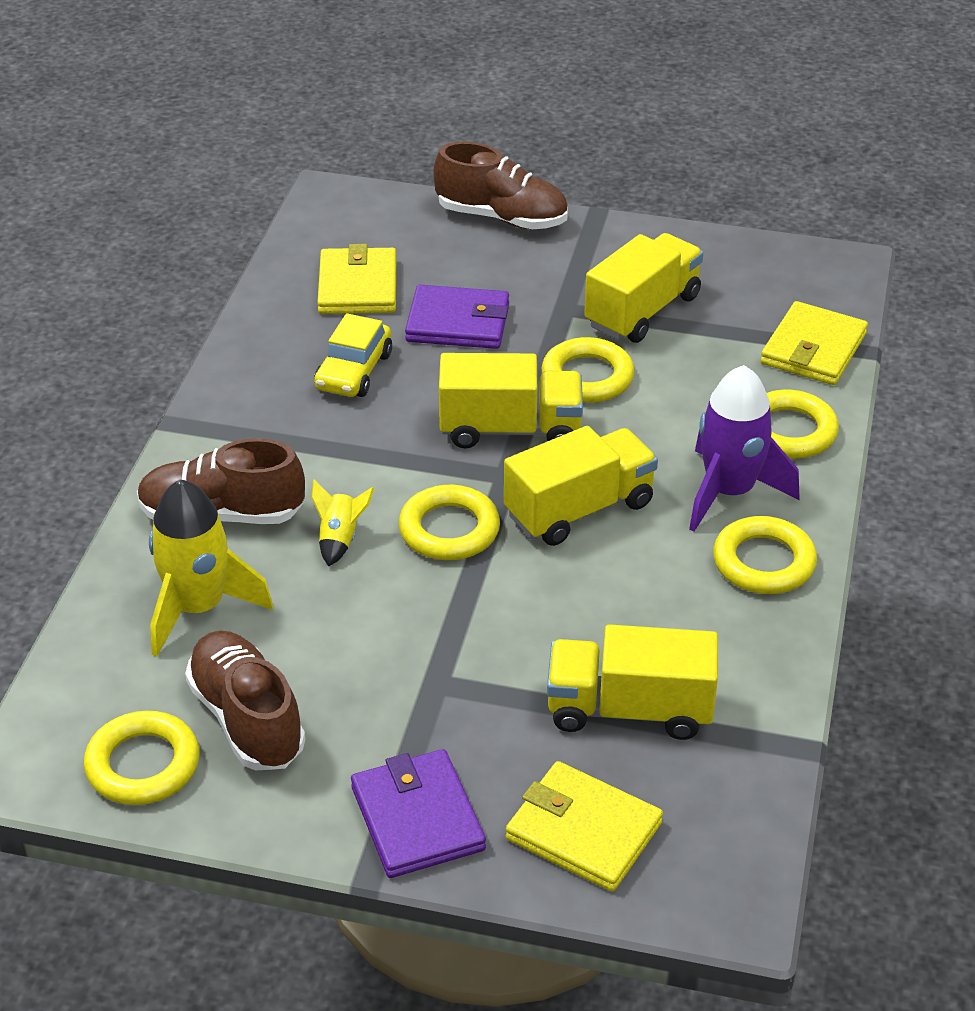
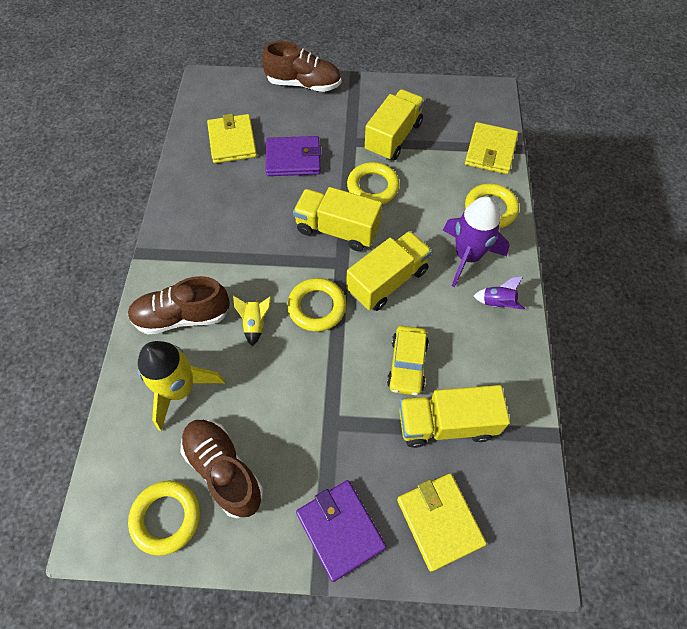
camera: 10 degrees left, 20 degrees up
yellow car [314,313,392,397] -> yellow car moved to [387,326,429,396]
yellow truck [439,353,583,448] -> yellow truck turned 150 degrees counterclockwise [293,187,382,251]
yellow wallet [506,761,663,891] -> yellow wallet turned 45 degrees clockwise [397,473,487,572]
yellow ring [713,516,817,594] -> purple rocket [474,276,525,310]

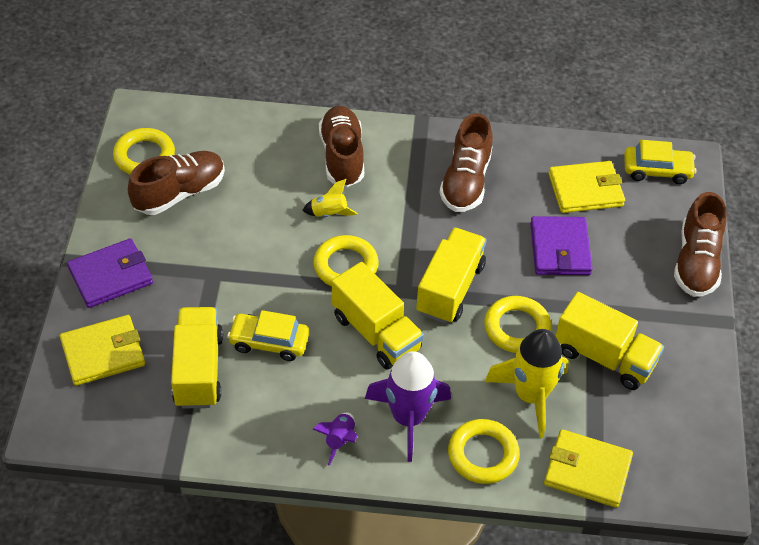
camera: 90 degrees right, 10 degrees down
yellow rocket [138,341,225,431] -> yellow rocket moved to [485,329,569,438]
none -> brown shoe [439,113,493,212]
none -> yellow car [624,140,697,184]

